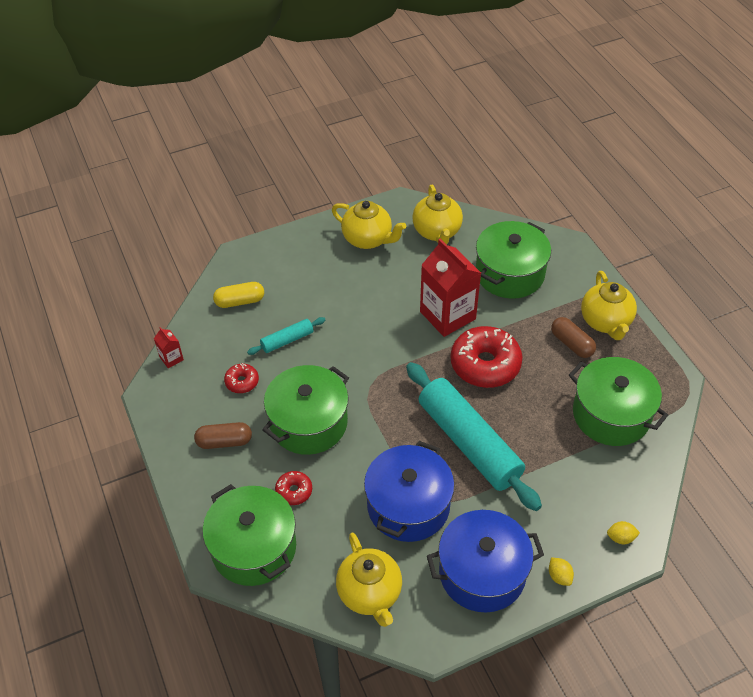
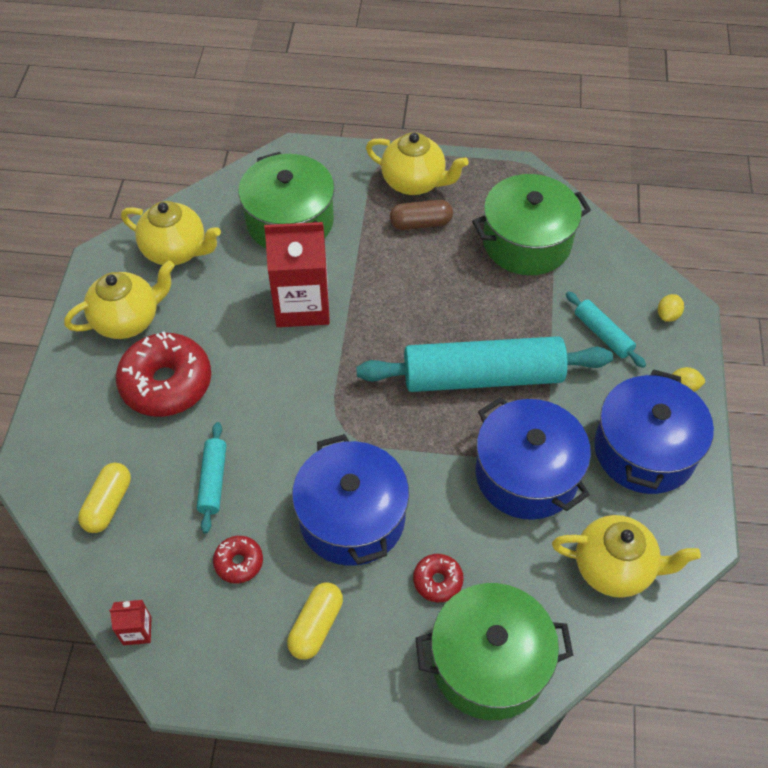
camera: 60 degrees left, 5 degrees up
brown capsule [194,422,252,449] -> yellow capsule [287,582,343,660]
green pot [262,365,349,455] -> blue pot [292,434,409,566]
red donut [451,326,523,388] -> red donut moved to [116,331,211,417]
none -> turquoise rolling pin [566,291,646,368]

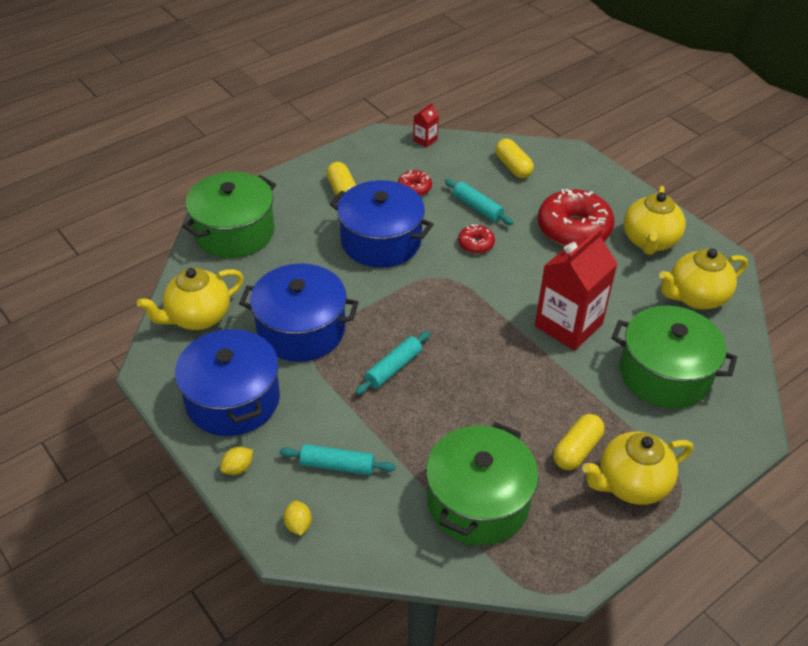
camera: 135 degrees right, 10 degrees down
turquoise rolling pin [356,336,613,392] -> turquoise rolling pin [355,331,430,395], size x0.45
brown capsule [390,200,453,230] -> yellow capsule [553,414,605,470]
red donut [413,554,464,602] -> red donut moved to [458,224,495,254]

